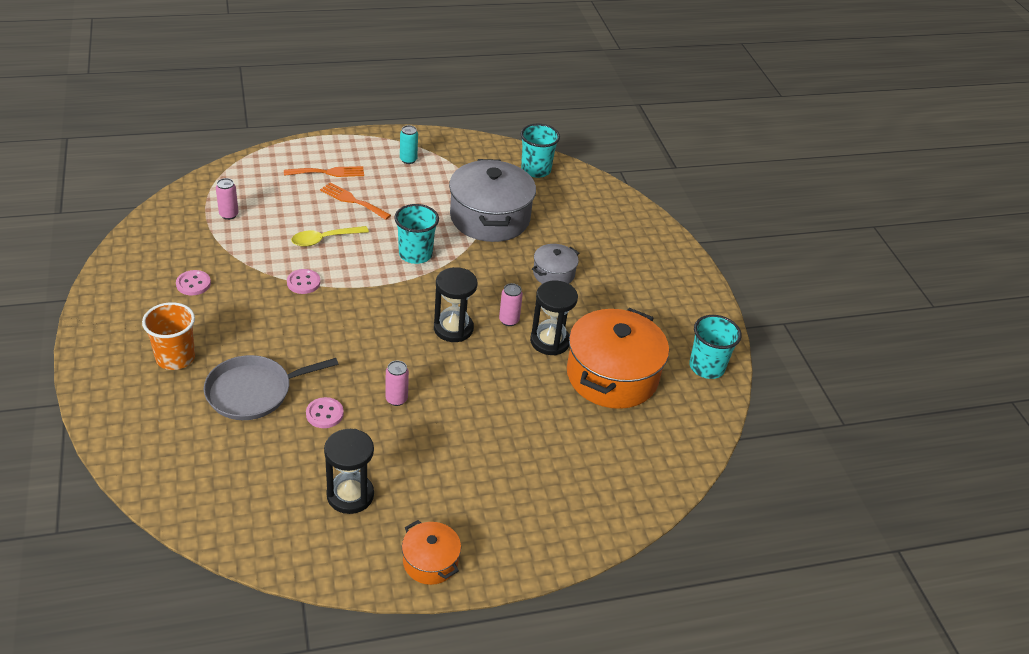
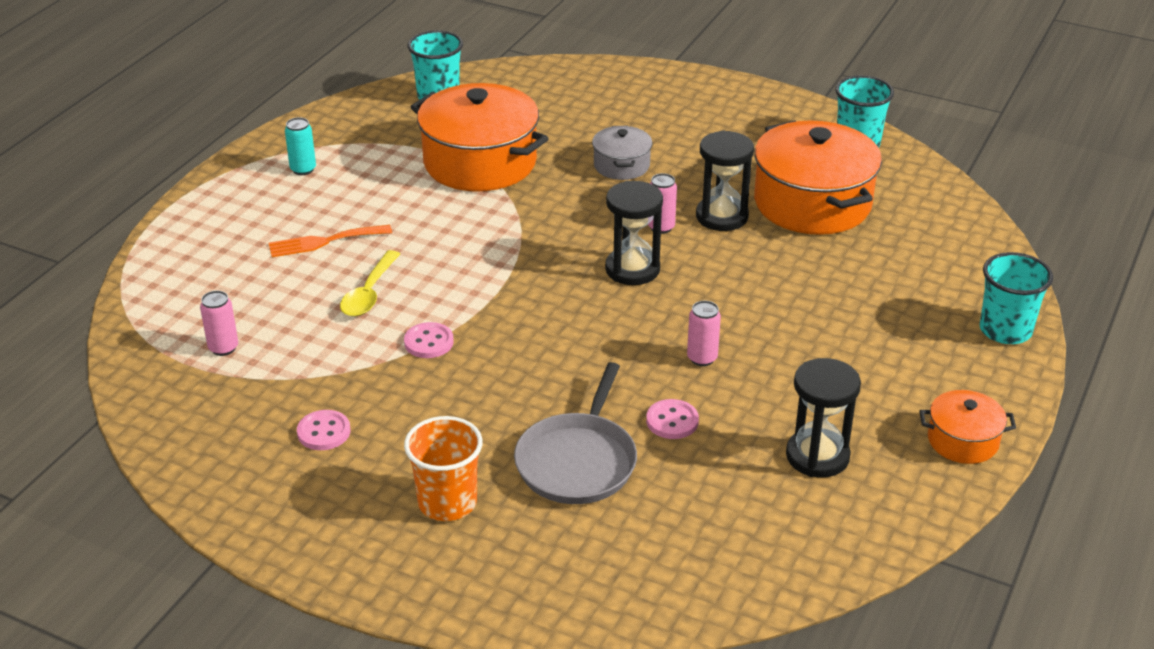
camera: 45 degrees left, 5 degrees down
orange fork [284,166,364,177] -> none
turquoise cup [394,204,439,264] -> turquoise cup moved to [980,252,1053,344]
grey pot [449,159,536,242] -> orange pot [411,83,549,192]

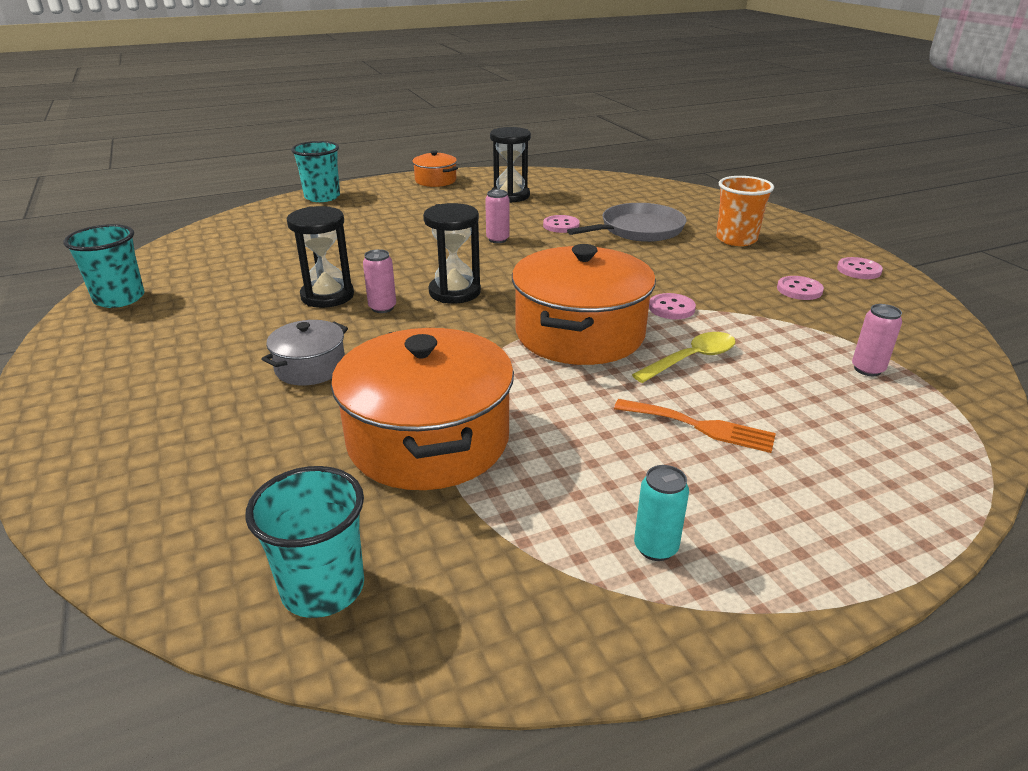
camera: 140 degrees left, 5 degrees down
orange pot [754,120,882,235] -> orange pot moved to [512,244,656,365]
none -> pink button [837,257,883,279]

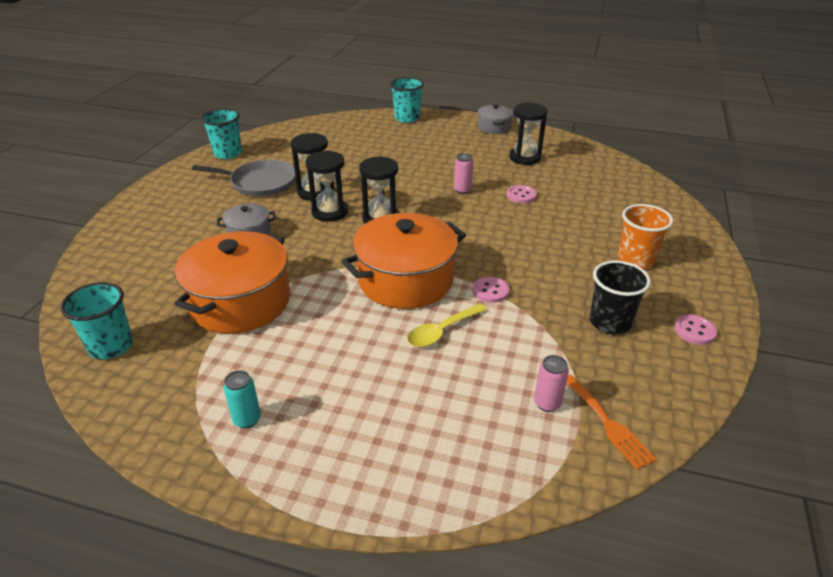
camera: 40 degrees right, 5 degrees up
pink can [363,249,396,313] -> black hourglass [305,150,348,222]
orange pot [412,150,458,187] -> grey pot [478,104,513,134]
grey pan [567,203,687,242] -> grey pan moved to [192,160,296,197]
orange fork [614,399,776,453] -> orange fork moved to [566,375,657,470]
yellow spoon [632,332,736,383] -> yellow spoon turned 135 degrees clockwise [407,303,487,347]
pink button [777,276,824,300] -> black cup [590,260,651,334]

